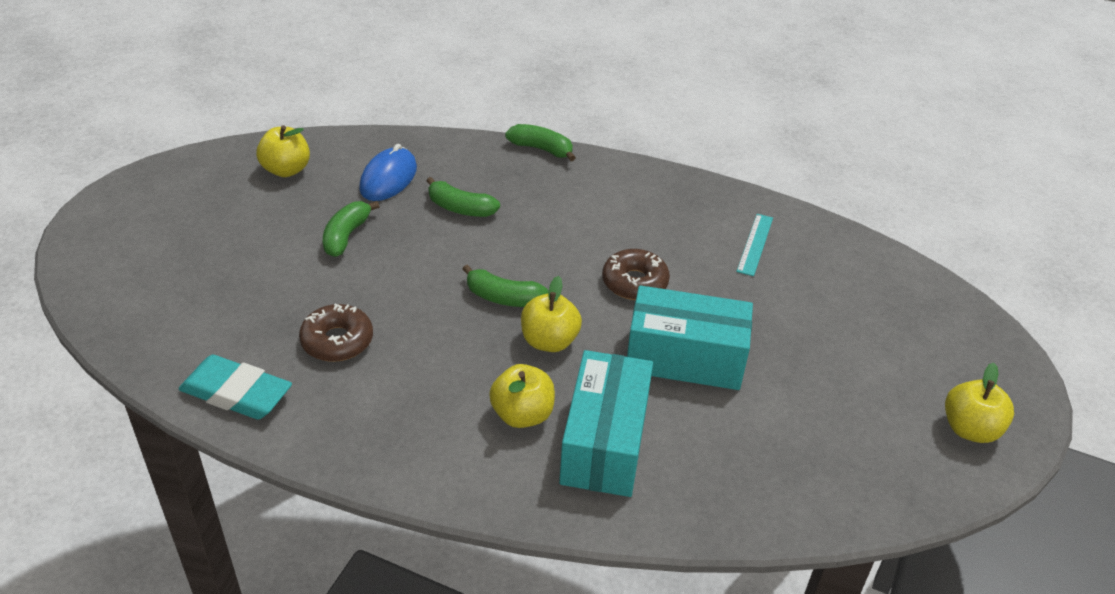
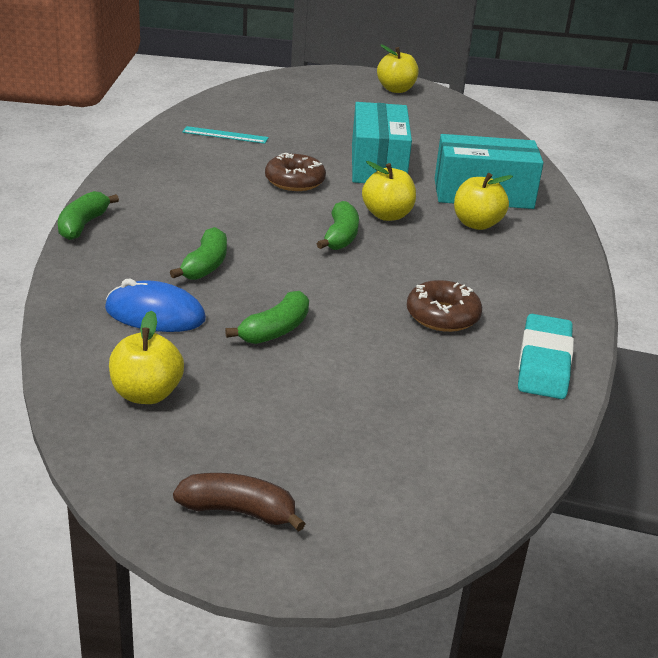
camera: 100 degrees left, 10 degrees down
green banana [323,201,380,257] -> green banana turned 60 degrees counterclockwise [225,291,309,344]
none -> brown banana [173,473,305,532]

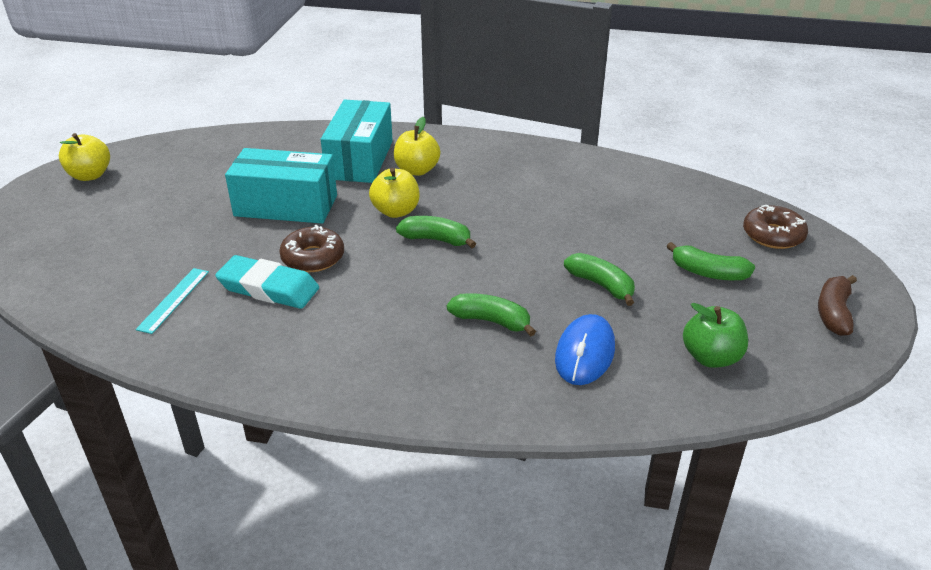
camera: 80 degrees left, 5 degrees up
green banana [58,191,119,240] -> green banana moved to [666,242,755,280]
yellow apple [109,311,184,404] -> green apple [683,303,748,368]
brown donut [407,280,482,332] -> brown donut moved to [743,205,808,249]
turquoise eraser [518,314,574,399] -> turquoise eraser moved to [215,255,319,309]

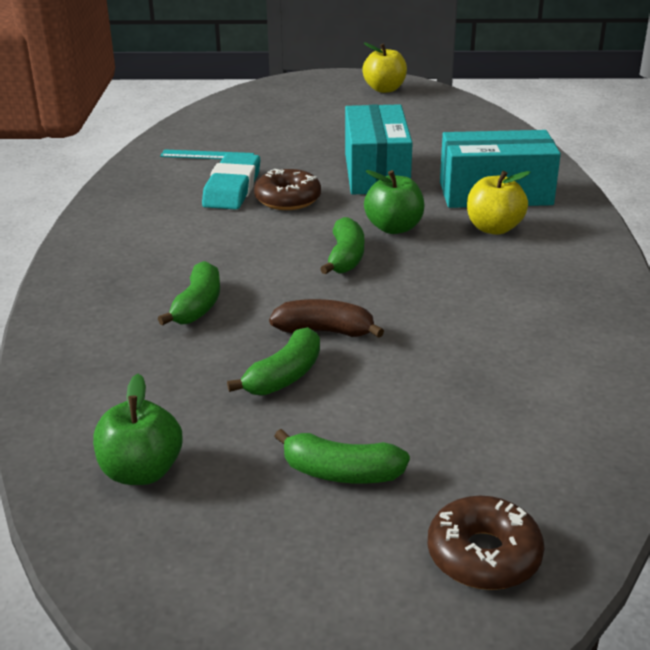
camera: 80 degrees right, 5 degrees down
yellow apple [369,168,420,218] -> green apple [364,170,425,234]
blue mouse [555,314,615,385] -> none
green banana [666,242,755,280] -> green banana turned 90 degrees counterclockwise [274,429,410,484]
brown banana [818,275,857,336] -> brown banana moved to [269,299,384,338]

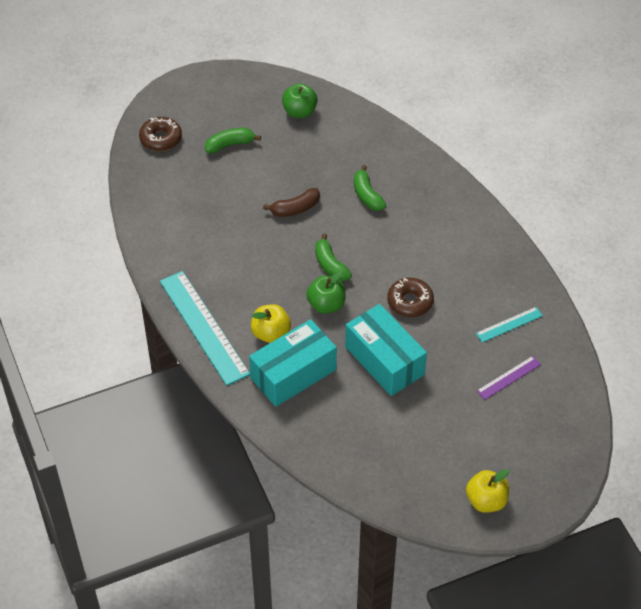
camera: 145 degrees right, 20 degrees up
turquoise eraser [202,153,260,210] -> none
green banana [227,327,320,396] -> none
none -> turquoise ruler [160,271,250,386]
none -> purple ruler [477,356,541,400]

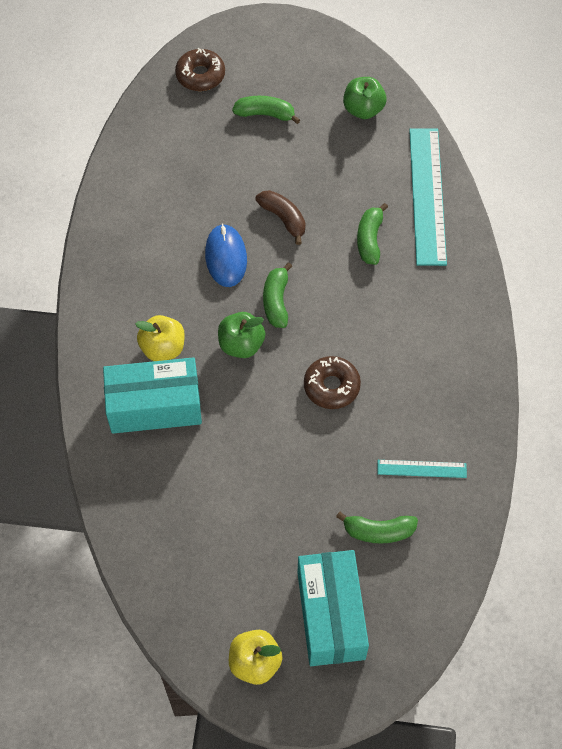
camera: 30 degrees right, 10 degrees up
turquoise ruler [160,271,250,386] -> turquoise ruler moved to [409,128,447,266]
brown banana [263,188,320,217] -> brown banana turned 135 degrees counterclockwise [255,190,306,245]
turquoise box [345,304,427,396] -> turquoise box moved to [298,550,369,666]
purple ruler [477,356,541,400] -> green banana [336,512,418,544]
none -> blue mouse [205,223,247,287]

